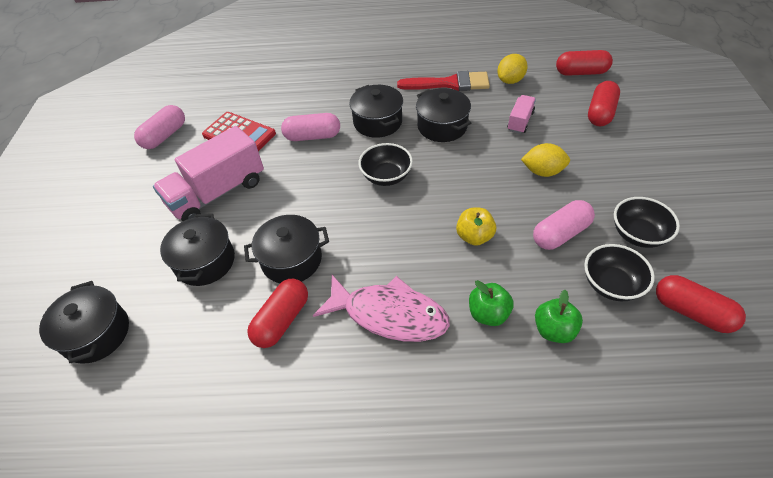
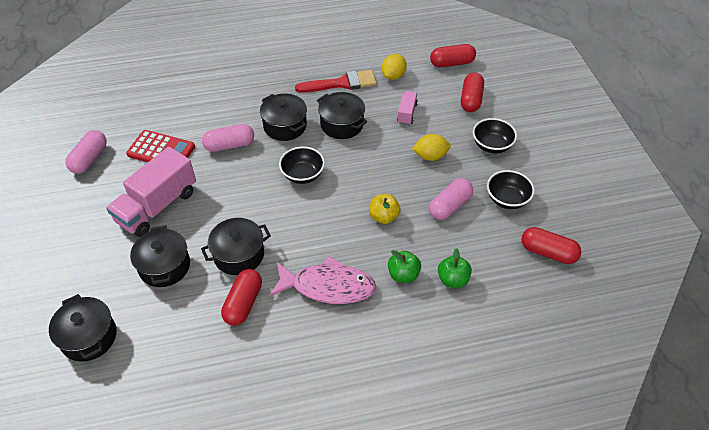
camera: 15 degrees left, 0 degrees up
black bowl [584,244,655,301] -> black bowl moved to [473,118,517,153]

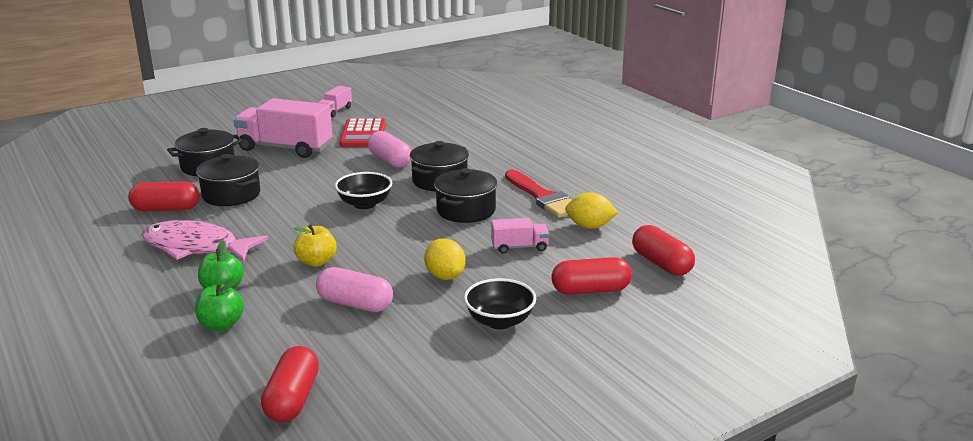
camera: 70 degrees right, 25 degrees down
black pot [49,294,117,362] -> none
pink capsule [65,130,107,174] -> pink truck [318,86,352,117]
pink fish [269,256,376,304] -> pink fish turned 120 degrees clockwise [141,220,268,262]
black bowl [487,170,535,209] -> none

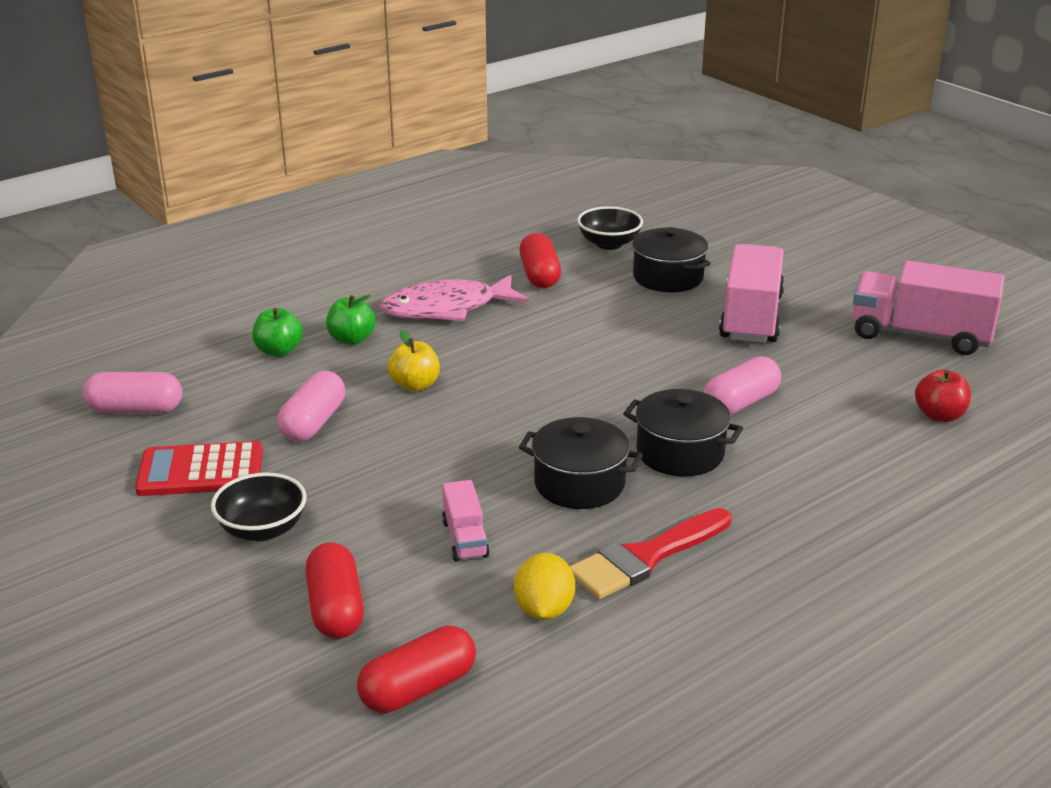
camera: 85 degrees right, 5 degrees up
pink fish [141,220,268,262] -> pink fish turned 120 degrees counterclockwise [380,274,529,321]
black pot [196,154,260,206] -> none
red capsule [261,346,319,422] -> pink capsule [83,372,182,413]
pink truck [318,86,352,117] -> pink truck [852,260,1004,355], size x2.05
black bowl [335,172,392,209] -> black bowl moved to [577,206,643,250]
red calculator [339,118,386,147] -> red calculator moved to [135,441,263,496]
yellow lemon [424,238,465,280] -> none
none -> red apple [915,370,971,422]

